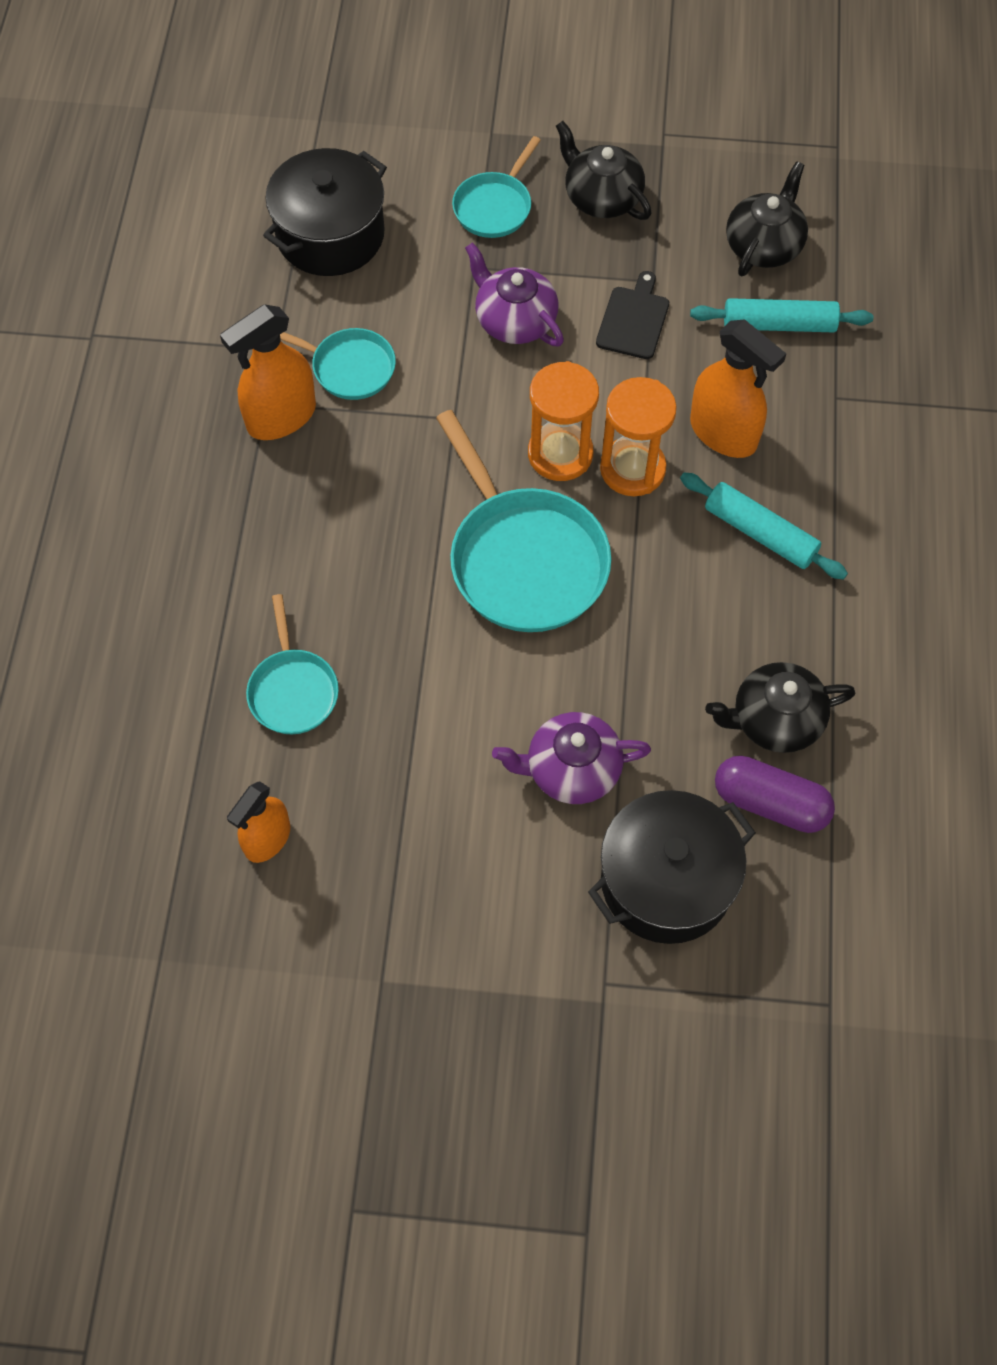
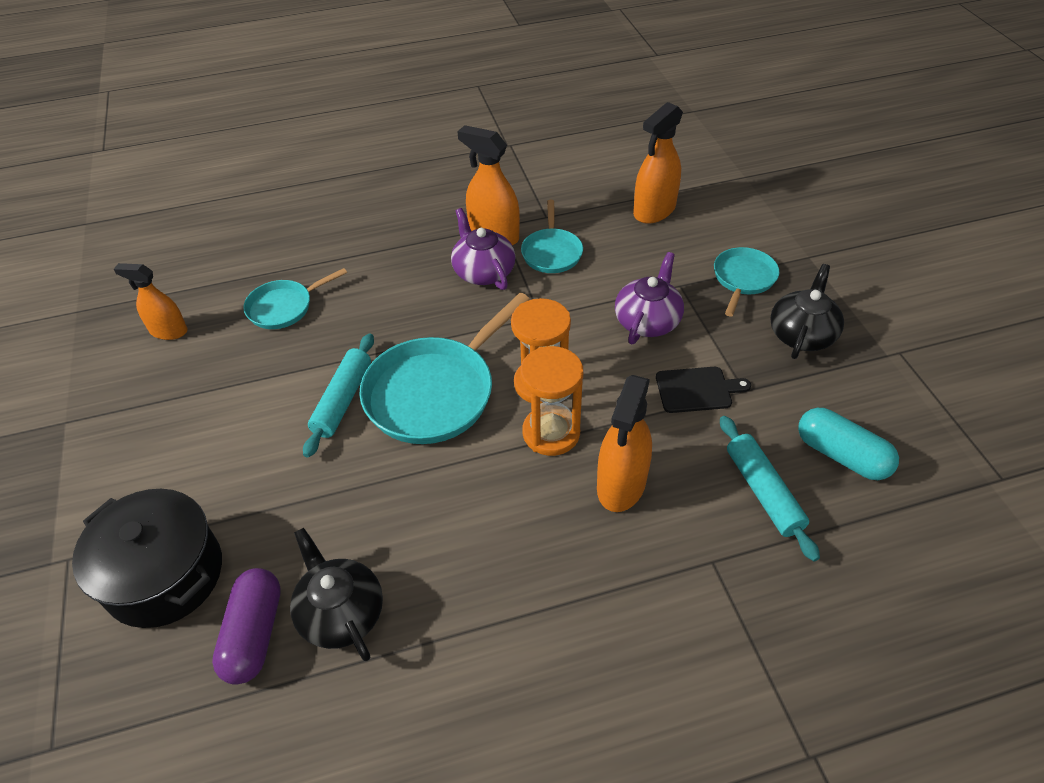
camera: 70 degrees right, 15 degrees down
black pot [263,148,387,276] -> orange spray bottle [633,102,683,224]
turquoise pan [452,136,541,238] -> turquoise pan turned 105 degrees clockwise [714,247,779,316]
purple teapot [492,712,651,804] -> purple teapot moved to [451,208,516,290]
turquoise rolling pin [680,473,848,580] -> turquoise rolling pin moved to [303,333,374,458]
black teapot [726,161,808,276] -> turquoise capsule [798,408,899,480]

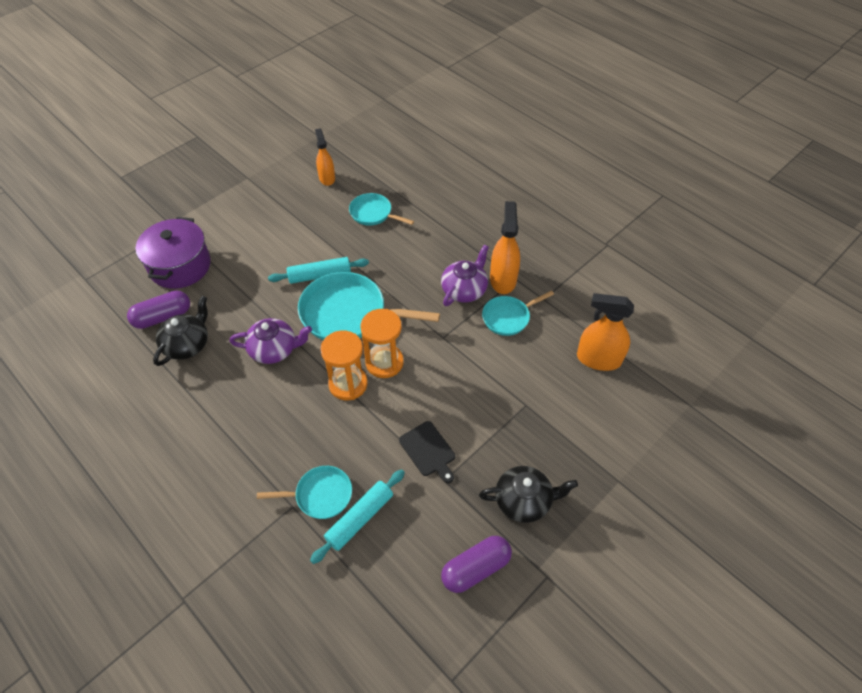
camera: 60 degrees right, 5 degrees up
black pot [72,489,222,628] -> purple pot [136,217,211,289]
orange spray bottle [597,375,652,512] -> none
purple teapot [615,252,684,344] -> purple teapot moved to [229,318,312,364]
turquoise pan [714,247,779,316] -> turquoise pan moved to [257,466,352,519]
turquoise capsule [798,408,899,480] -> none
none -> purple capsule [441,536,512,593]

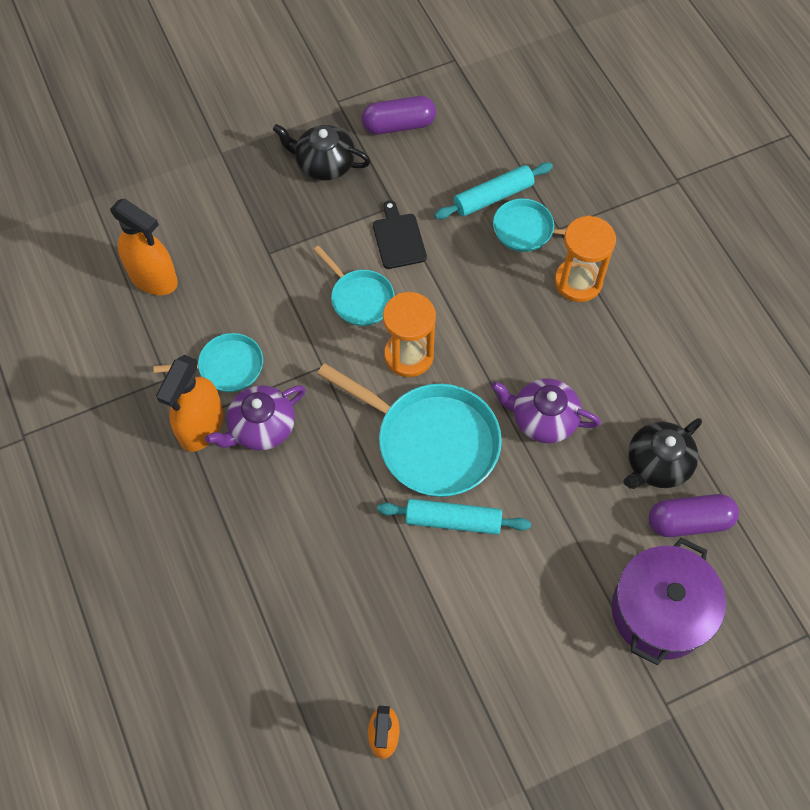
camera: 160 degrees left, 10 degrees up
orange hourglass [320,330,368,401] -> orange hourglass moved to [555,215,616,302]
turquoise pan [349,193,414,226] -> turquoise pan moved to [313,246,395,326]

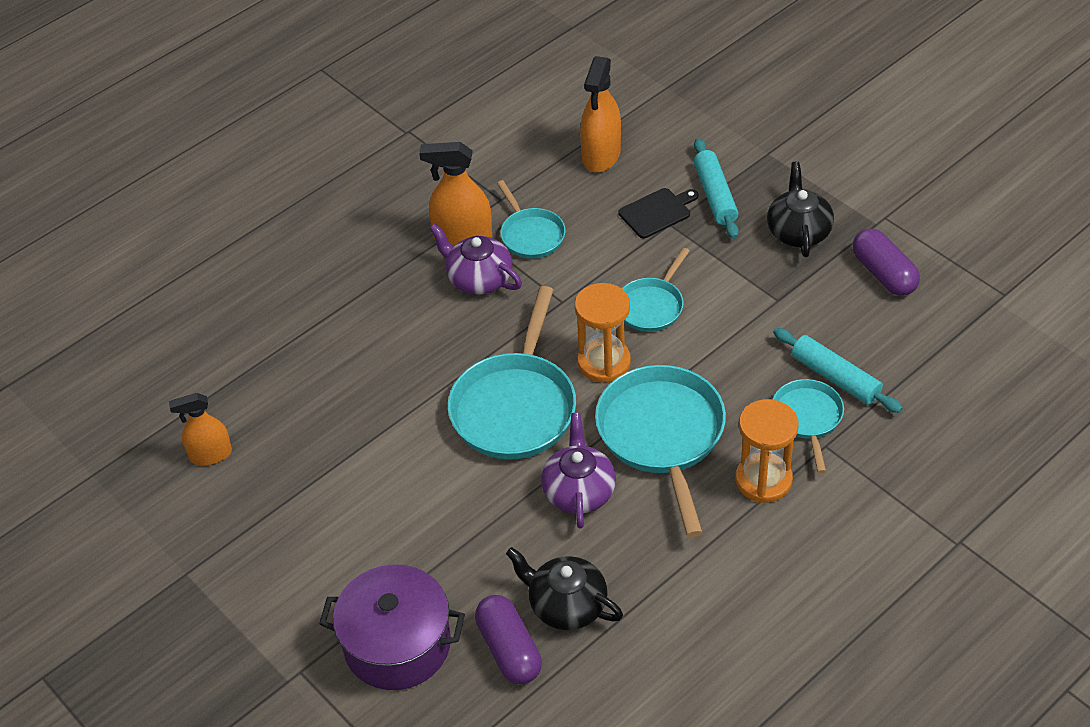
camera: 75 degrees right, 15 degrees down
black cutting board [373,200,427,269] -> black cutting board moved to [619,188,698,238]
turquoise rolling pin [377,499,531,535] -> turquoise rolling pin moved to [694,138,739,239]
none -> turquoise pan [595,365,726,537]

